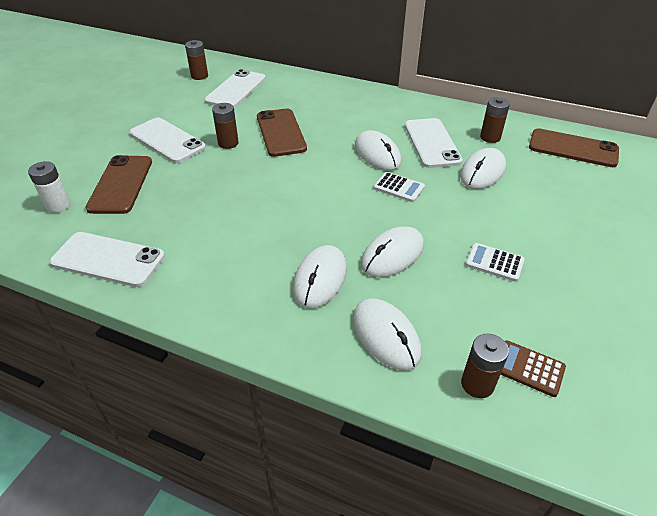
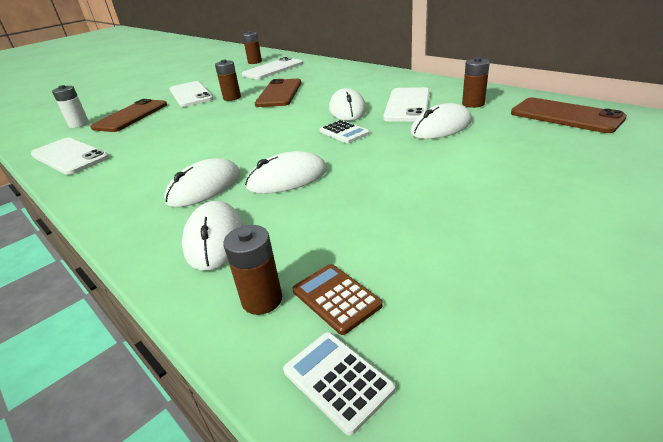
camera: 25 degrees right, 10 degrees down
white calculator [466,243,525,282] -> white calculator moved to [283,332,395,436]

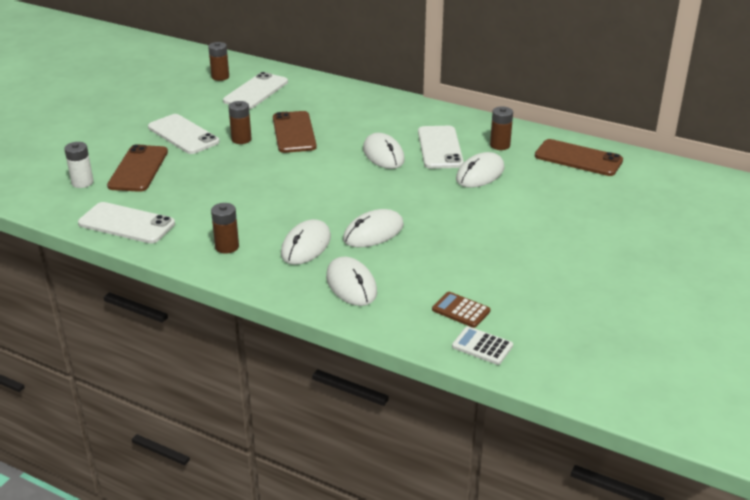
camera: 20 degrees left, 0 degrees up
brown battery [223,225,282,315] -> brown battery moved to [211,203,239,254]
white calculator [320,120,369,143] -> none

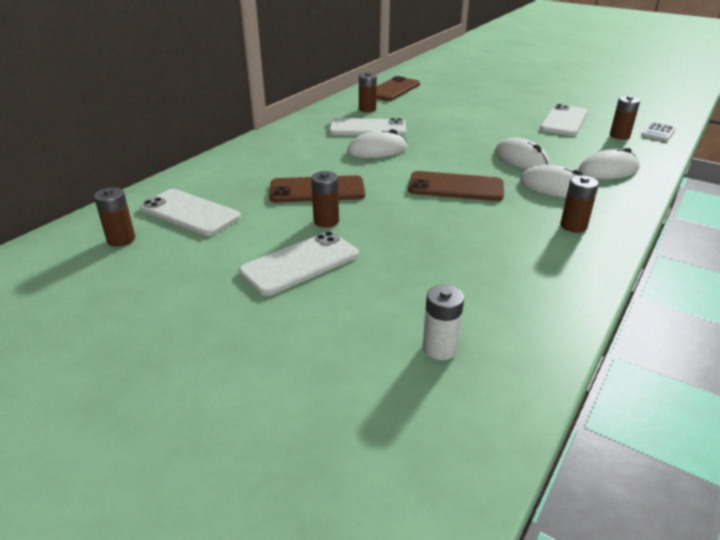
camera: 85 degrees left, 0 degrees up
white phone [78,202,175,244] -> white phone moved to [540,104,588,136]
brown phone [107,144,168,192] -> brown phone moved to [408,171,504,201]
brown calculator [432,292,490,328] -> brown battery [610,96,640,140]
white mouse [456,152,504,188] -> none

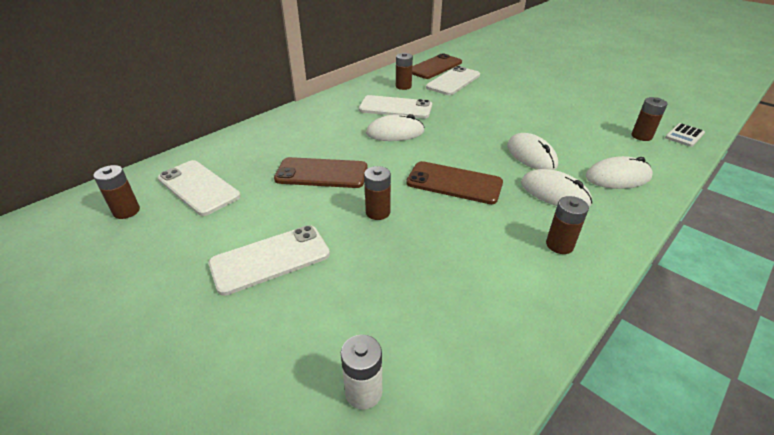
camera: 10 degrees right, 5 degrees up
brown battery [311,171,339,228] -> brown battery moved to [364,166,391,220]
white phone [540,104,588,136] -> white phone moved to [426,66,480,95]

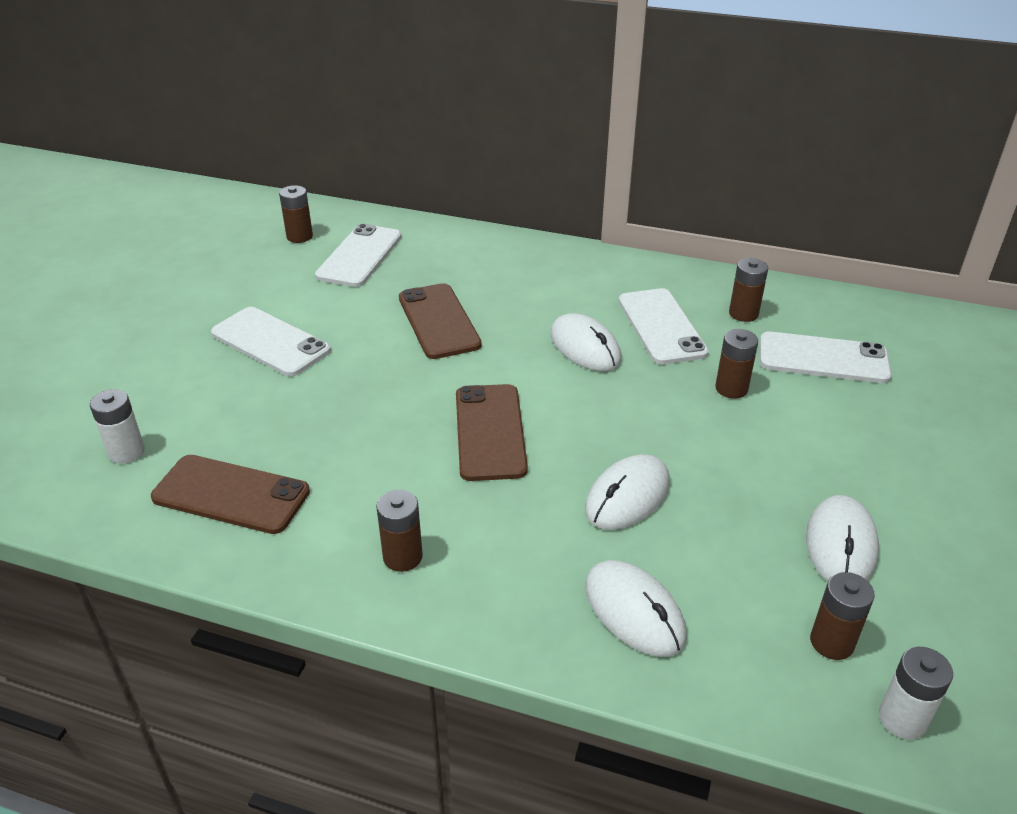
camera: 65 degrees right, 0 degrees up
brown battery [364,166,391,220] -> brown battery moved to [715,329,758,399]
brown phone [412,53,462,79] -> brown phone moved to [151,455,310,534]
white mouse [521,169,592,207] -> white mouse moved to [806,495,879,581]
white calculator [665,123,705,147] -> white battery [879,647,953,740]

